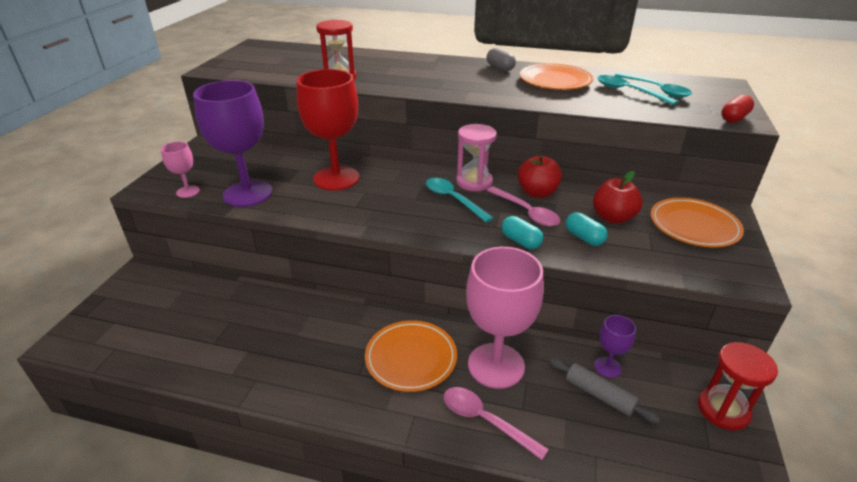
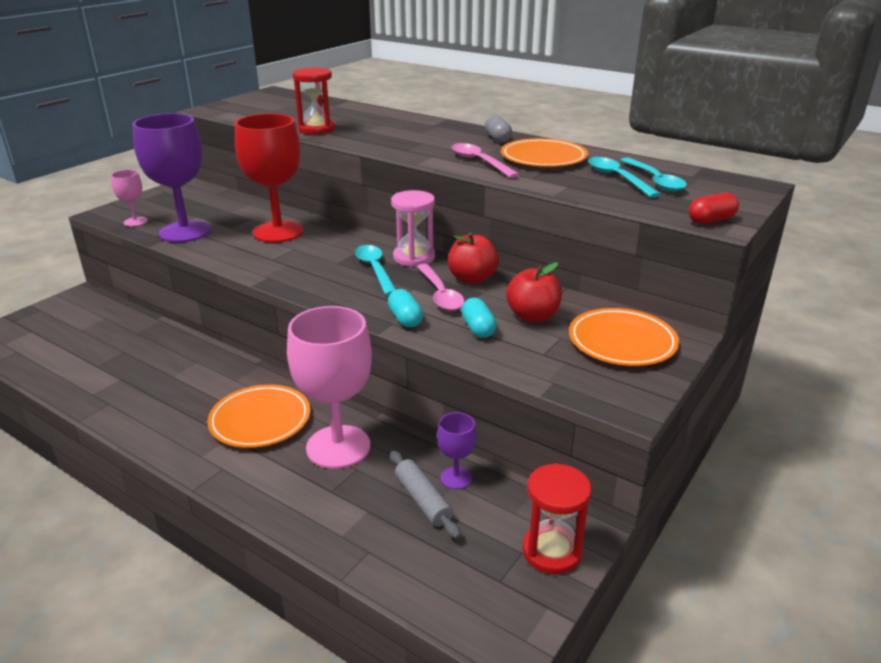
camera: 20 degrees right, 5 degrees down
pink spoon [444,387,549,460] -> pink spoon moved to [452,143,520,178]

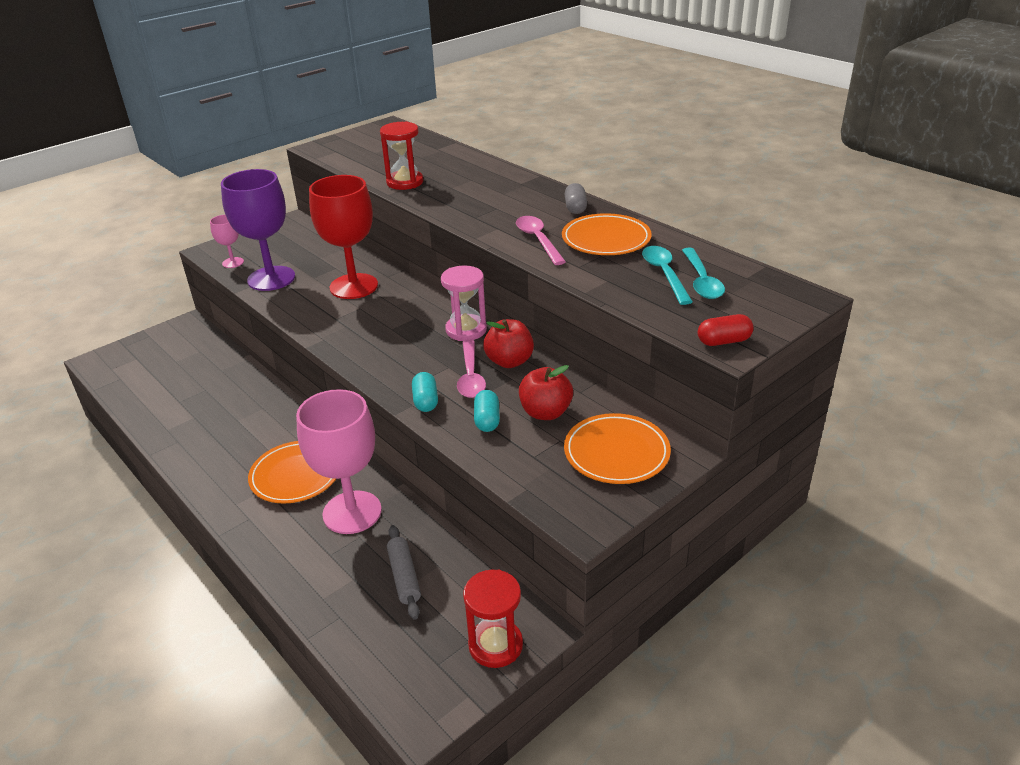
camera: 15 degrees right, 5 degrees up
turquoise spoon [355,245,396,295] -> none
purple goblet [437,412,477,489] -> none

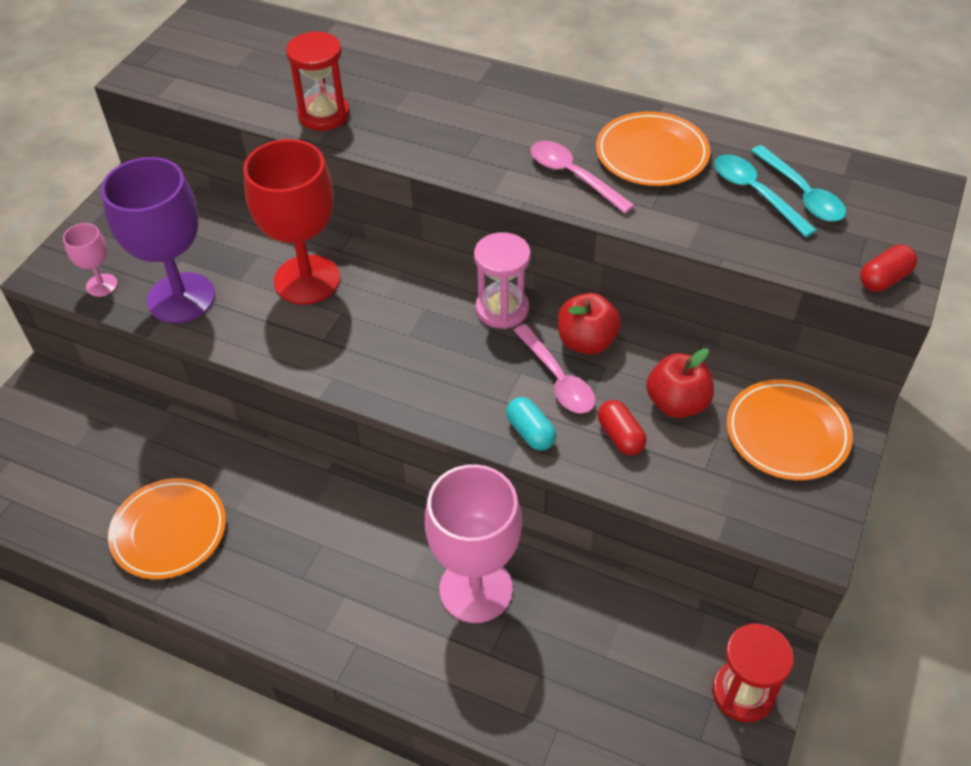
camera: 25 degrees left, 15 degrees up
orange plate [248,441,336,504] -> orange plate moved to [108,478,226,579]
grey rolling pin [387,525,421,620] -> none
turquoise capsule [474,390,500,432] -> red capsule [598,400,647,455]
grey capsule [565,183,587,214] -> none

